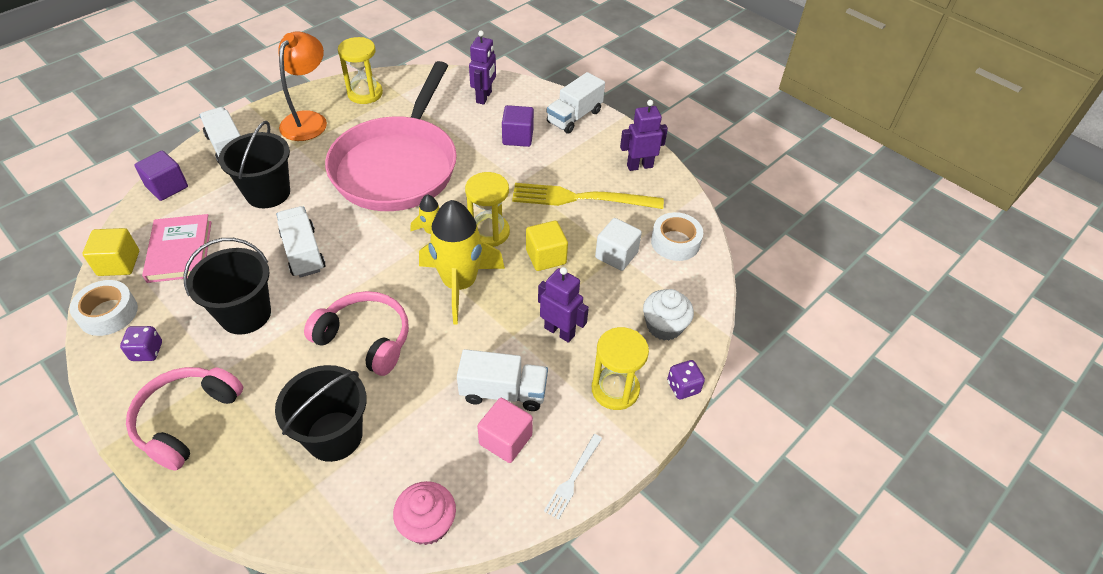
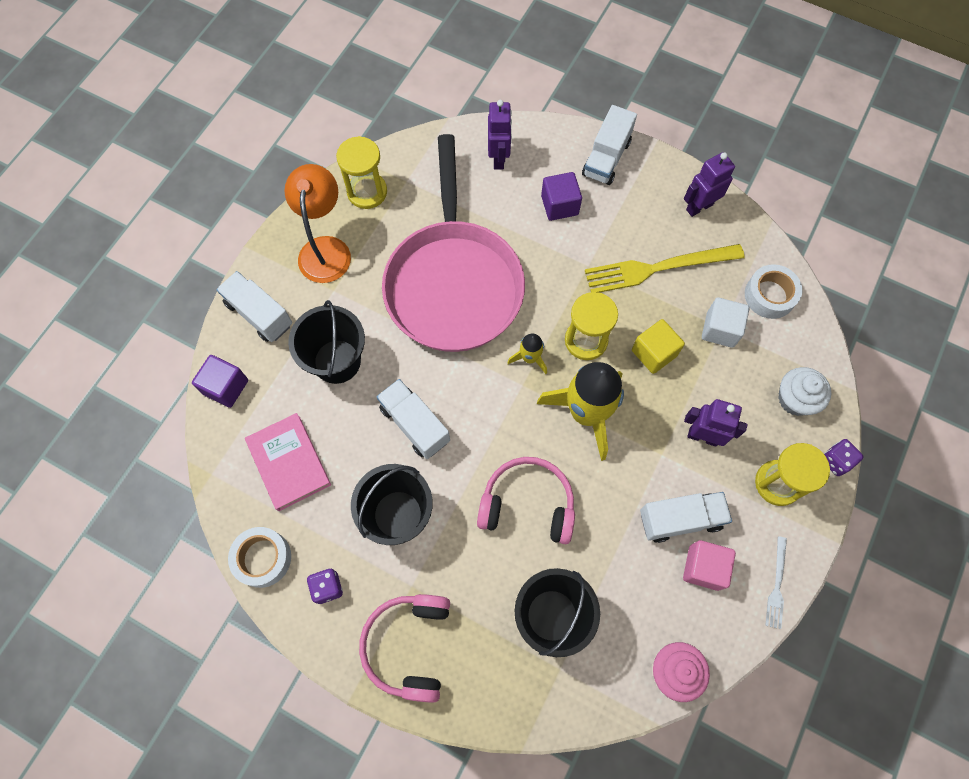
camera: 15 degrees left, 20 degrees up
yellow cube [82,228,139,276] -> none

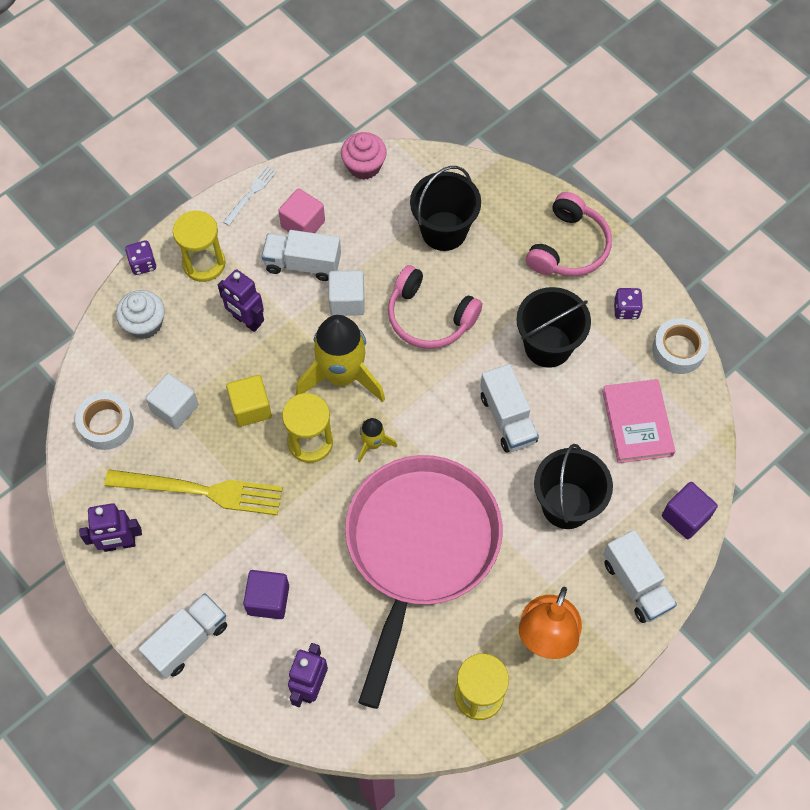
camera: 160 degrees left, 5 degrees down
none -> white cube [328,270,365,316]

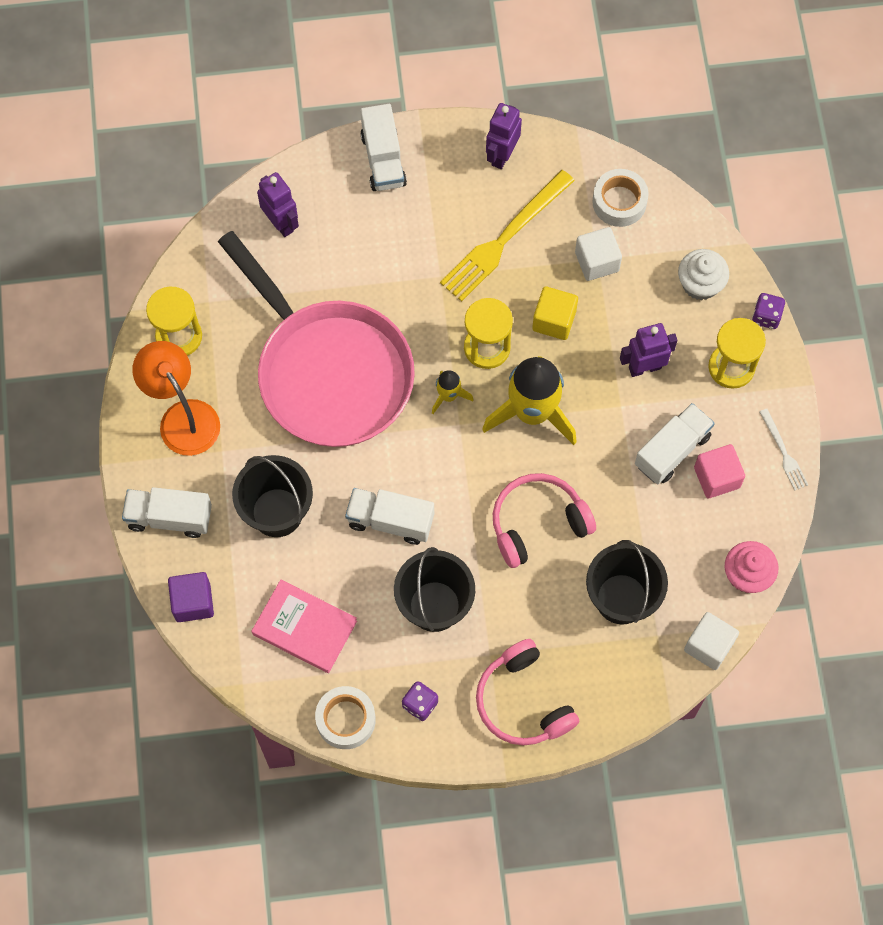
camera: 125 degrees right, 5 degrees up
purple cube [243,570,289,619] -> none
white cube [328,270,365,316] -> white cube moved to [684,612,739,670]

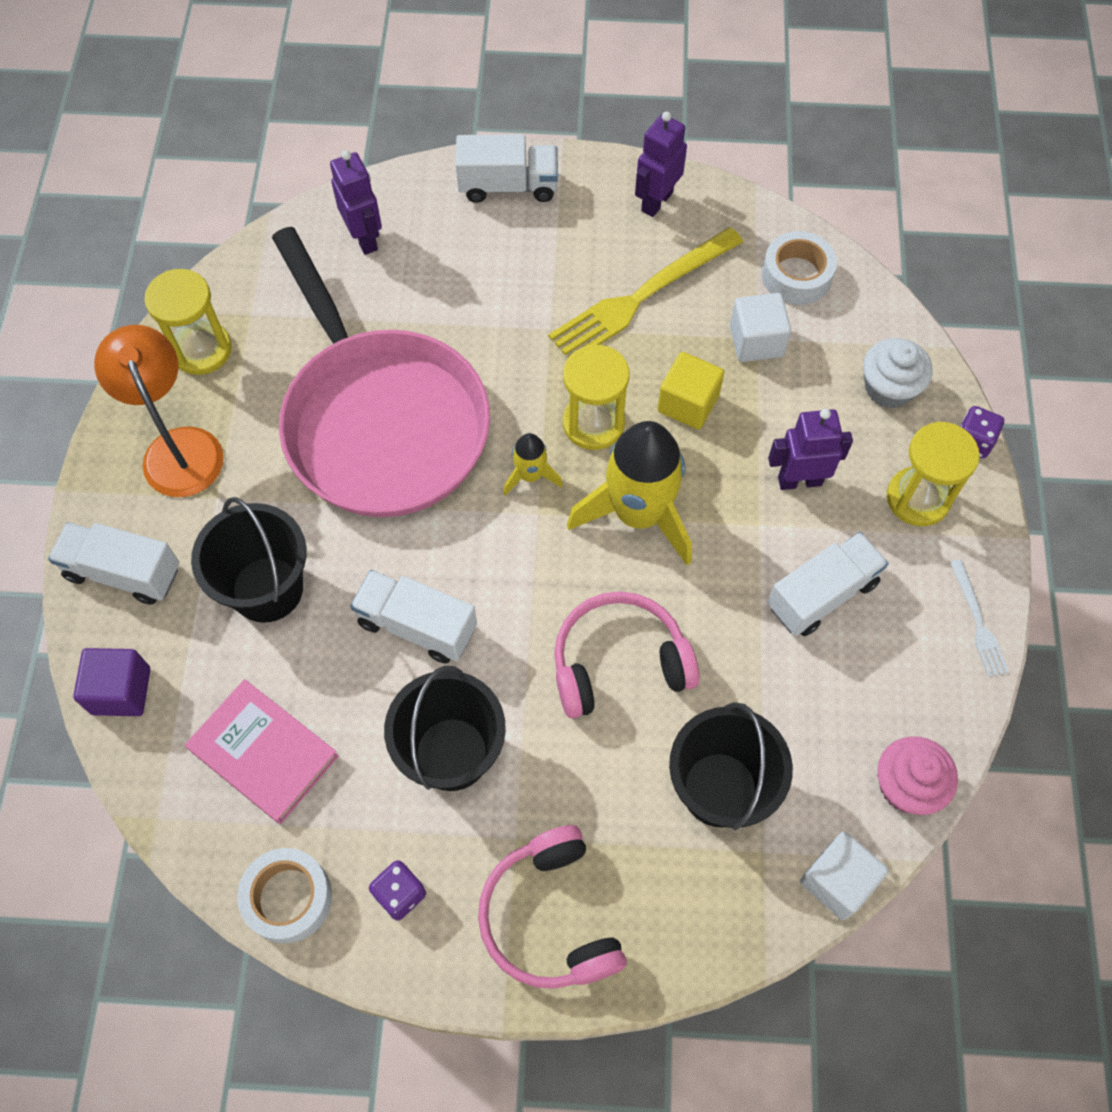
camera: 10 degrees right, 5 degrees down
white truck [360,104,407,191] -> white truck turned 90 degrees counterclockwise [456,134,558,203]
pink cube [694,444,745,498] -> none

